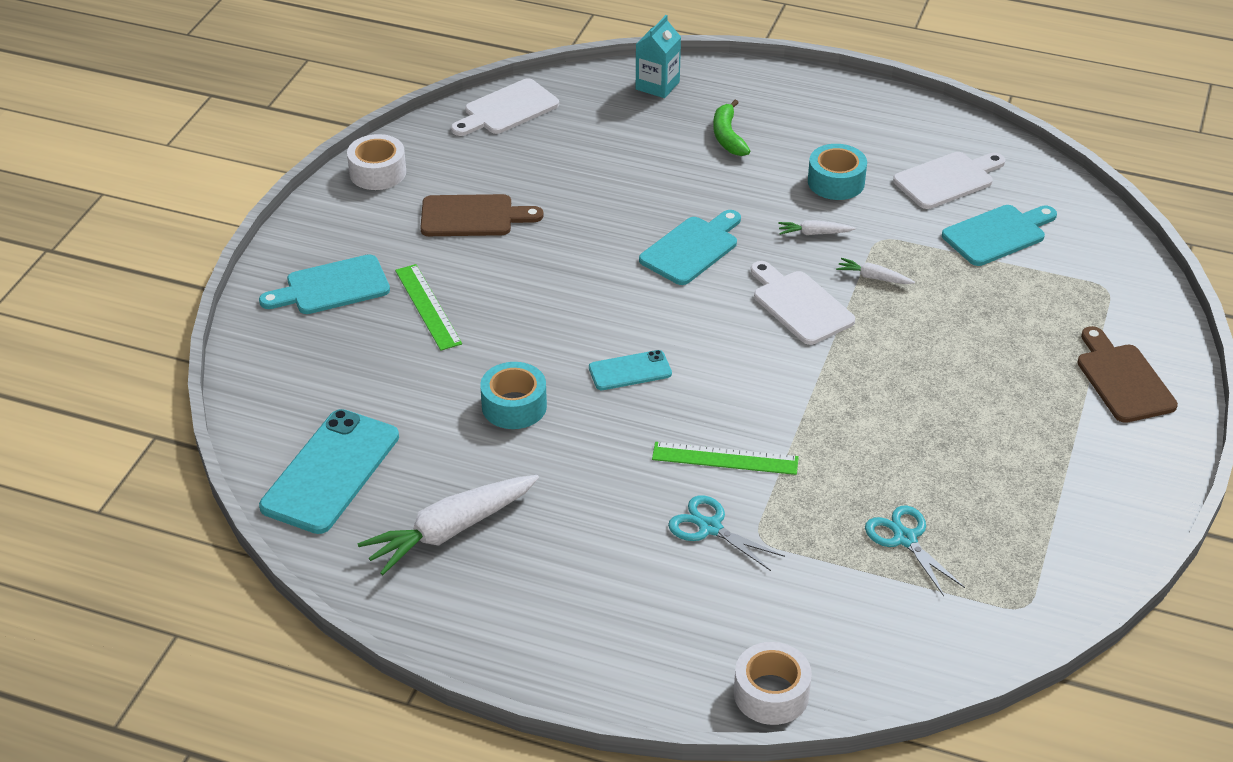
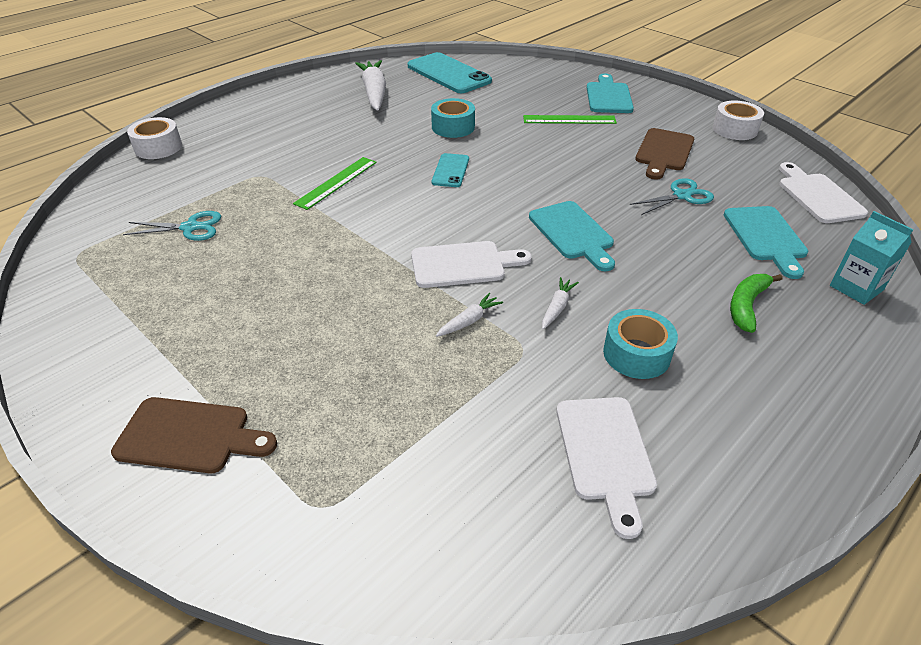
camera: 115 degrees right, 0 degrees up
turquoise scissors [668,495,785,571] -> turquoise scissors moved to [630,178,714,215]
green banana [713,99,750,156] -> green banana turned 75 degrees counterclockwise [730,274,783,333]
turquoise cutting board [942,205,1057,266] -> turquoise cutting board moved to [724,206,808,279]

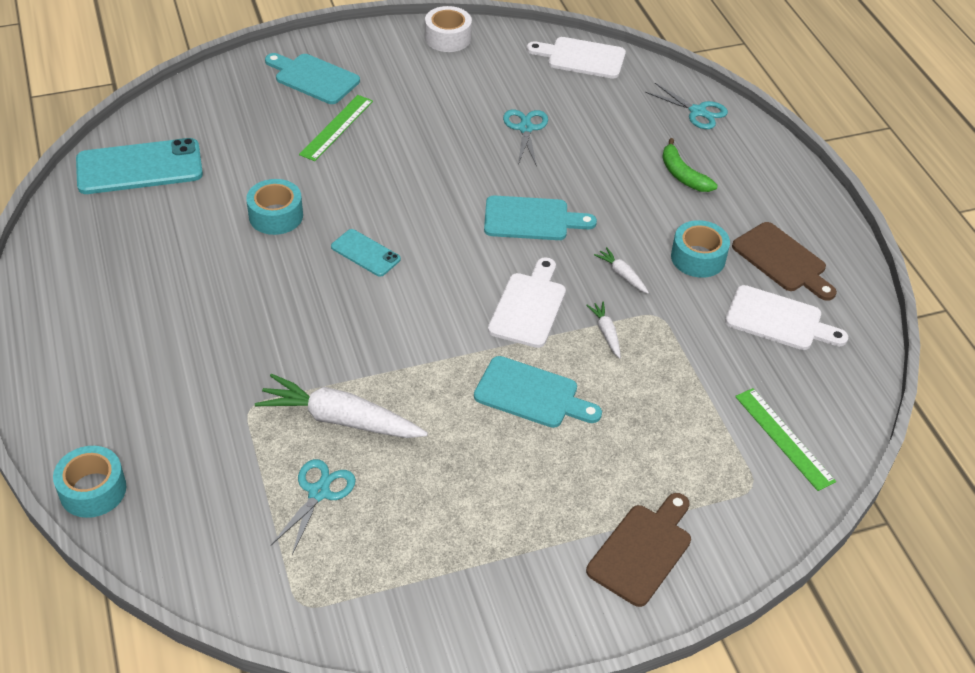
camera: 65 degrees left, 5 degrees up
white tape [127,117,182,159] -> turquoise tape [53,446,126,518]
green ruler [293,157,377,210] -> green ruler moved to [735,388,836,491]
white carrot [355,60,386,111] -> white carrot moved to [255,374,428,438]
brown cutting board [635,128,694,180] -> brown cutting board moved to [732,222,837,301]
turquoise cutting board [724,206,808,279] -> turquoise cutting board moved to [474,356,602,428]
turquoise carton [830,211,913,305] -> turquoise scissors [645,83,728,129]

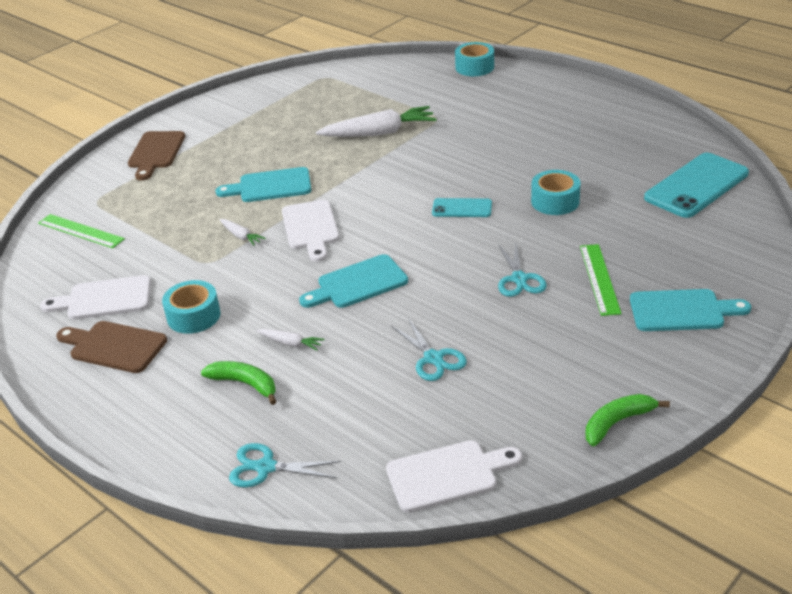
camera: 155 degrees right, 10 degrees down
turquoise scissors [271,459,356,555] -> turquoise scissors moved to [498,244,547,297]
white tape [425,6,472,52] -> green banana [585,394,670,446]
white carrot [594,247,649,294] -> white carrot moved to [256,329,325,351]

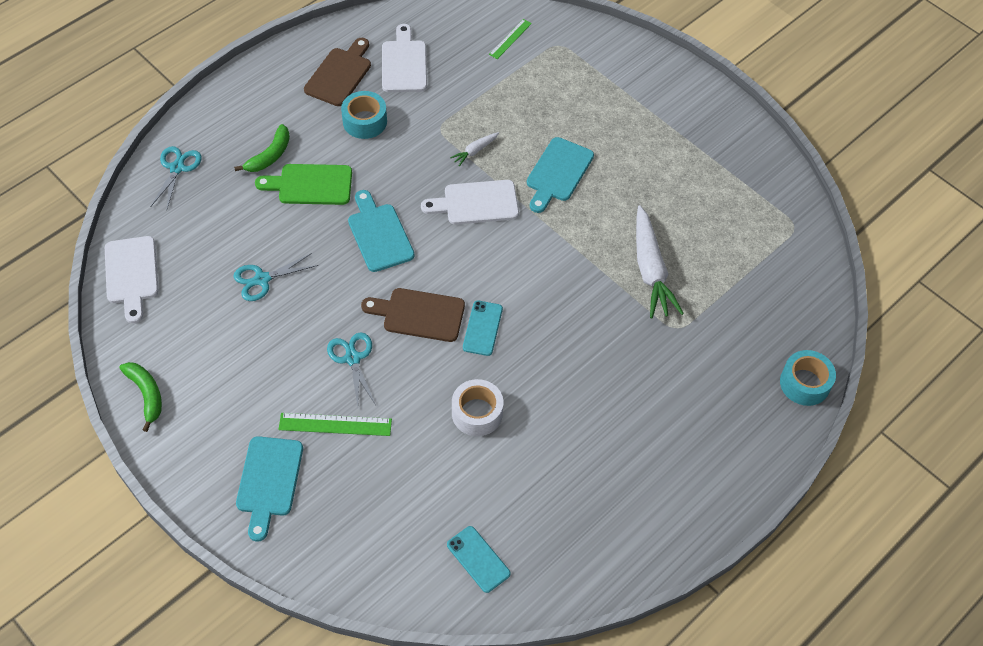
camera: 90 degrees right, 20 degrees up
green ruler [38,214,125,248] -> green ruler [489,19,532,59], size x0.66
brown cutting board [128,131,185,181] -> brown cutting board moved to [361,288,465,342]
turquoise cutting board [215,167,311,202] -> turquoise cutting board turned 150 degrees counterclockwise [527,137,594,213]
white carrot [256,329,325,351] -> green cutting board [255,164,352,205]
turquoise scissors [498,244,547,297] -> turquoise scissors turned 75 degrees clockwise [327,332,376,407]
turquoise tape [531,170,580,215] -> white tape [452,379,503,436]
turquoise phone [644,153,749,218] -> turquoise phone [447,526,511,593], size x0.53

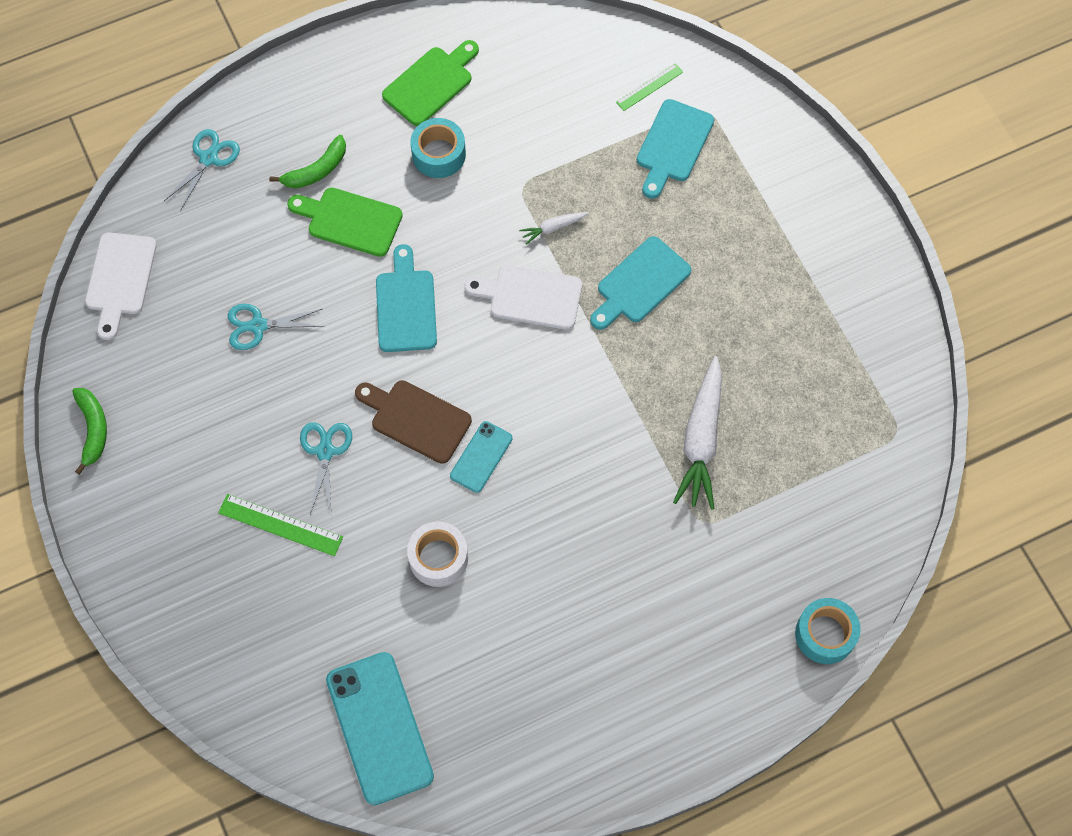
camera: 20 degrees right, 10 degrees up
turquoise cutting board [236,436,303,542] -> turquoise cutting board moved to [637,99,714,199]
brown cutting board [304,38,371,106] -> green cutting board [382,40,479,126]
white cutting board [382,24,427,92] -> none
turquoise phone [447,526,511,593] -> turquoise phone [326,652,434,805], size x1.89

